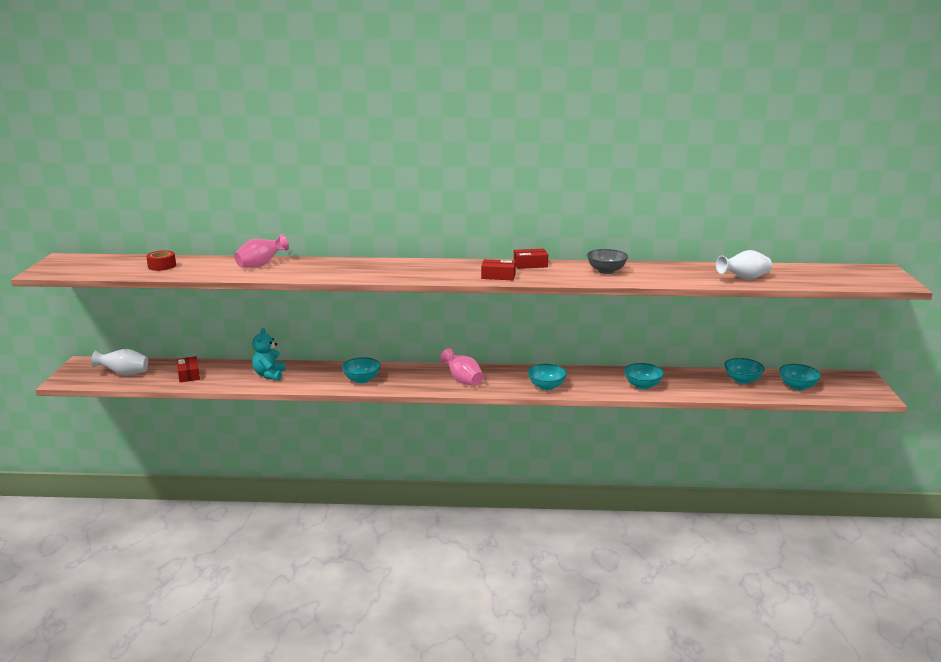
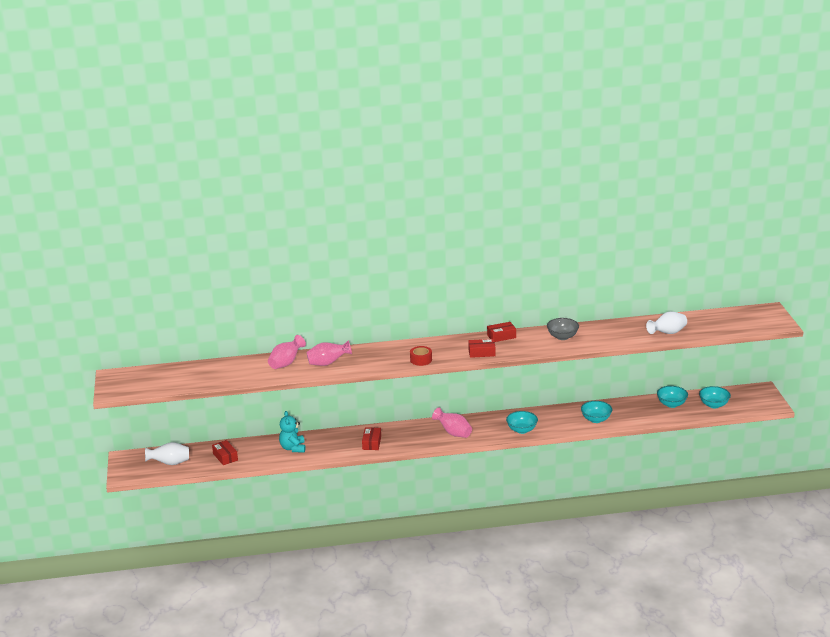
camera: 10 degrees left, 5 degrees up
red tape [146,250,176,271] -> red tape moved to [410,346,432,366]
turquoise bowl [342,357,381,384] -> red box [362,427,381,450]
none -> pink vase [306,341,352,366]

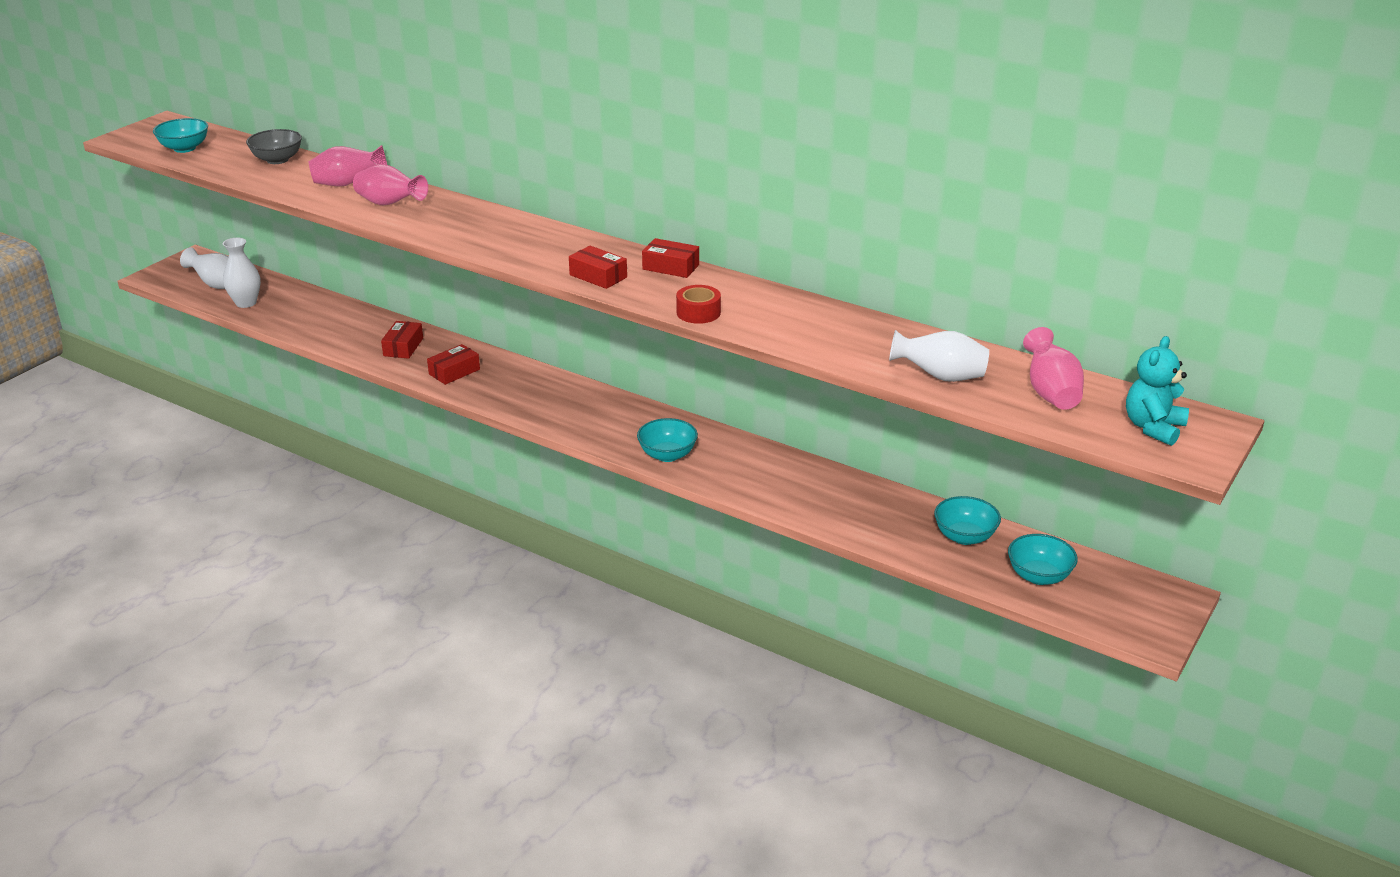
camera: 40 degrees right, 5 degrees up
red box [212,440,238,465] -> red box moved to [381,321,423,359]
turquoise teddy bear [279,411,305,453] -> turquoise teddy bear moved to [1126,336,1189,446]
red tape [410,346,432,366] -> red tape moved to [676,285,721,324]
pink vase [432,408,472,438] -> pink vase moved to [1023,327,1084,410]
grey bowl [547,318,579,340] -> grey bowl moved to [246,129,302,164]
turquoise bowl [581,401,612,423] -> turquoise bowl moved to [153,118,208,153]
none -> white vase [223,238,261,308]

